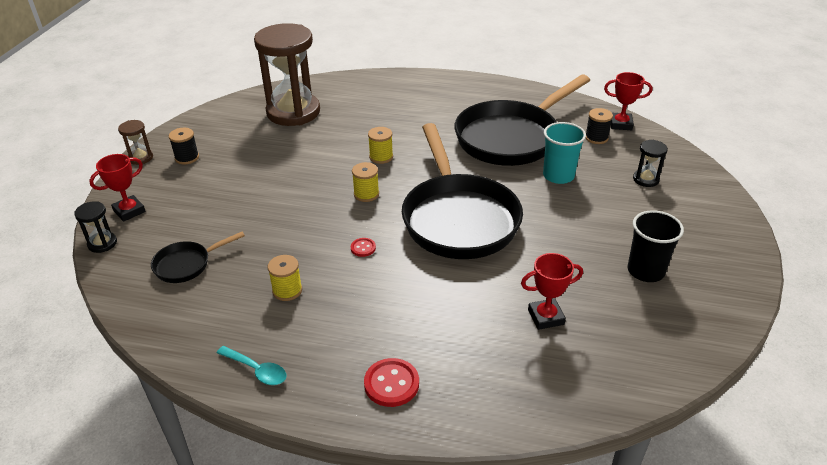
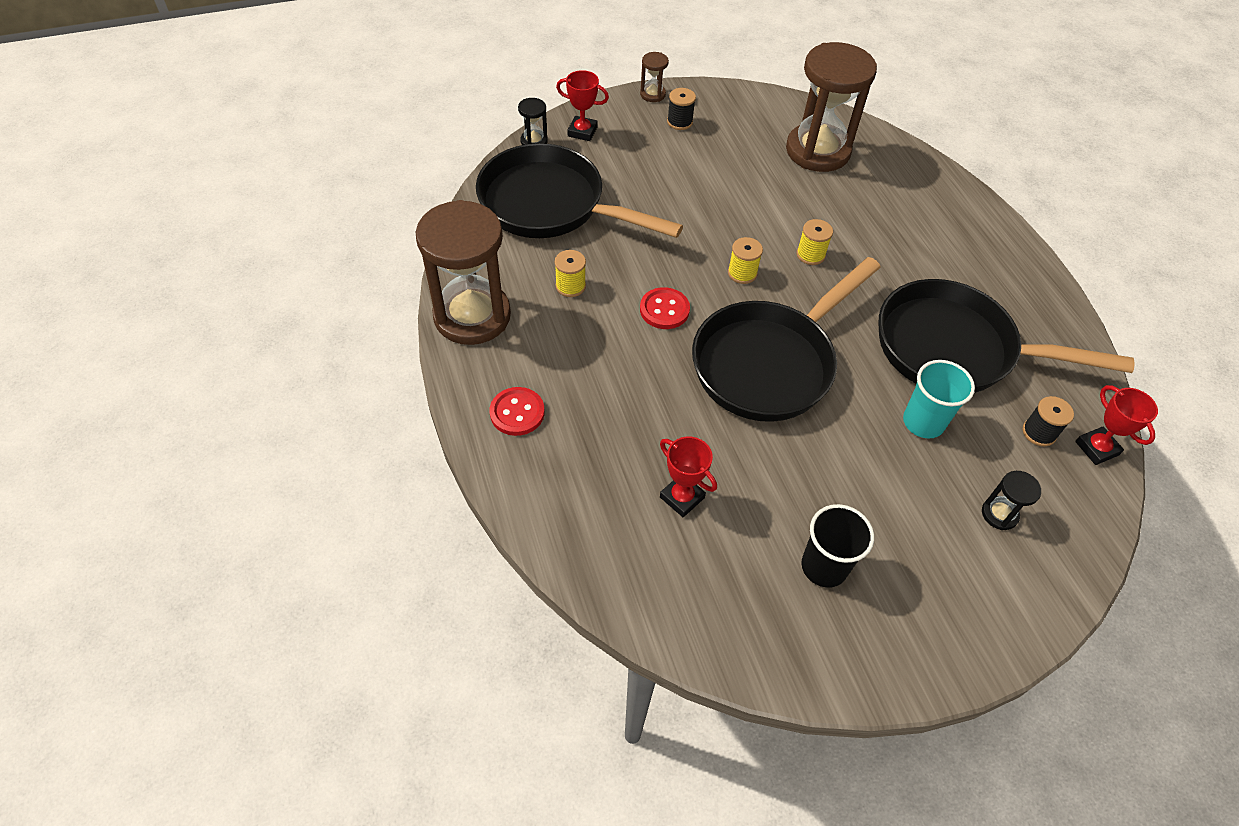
camera: 55 degrees right, 15 degrees up
black pan [151,232,245,283] -> black pan [476,143,683,238], size x2.28
turquoise spoon [217,346,287,385] -> brown hourglass [416,200,511,345]
red button [351,238,376,257] -> red button [640,287,690,329], size x1.80

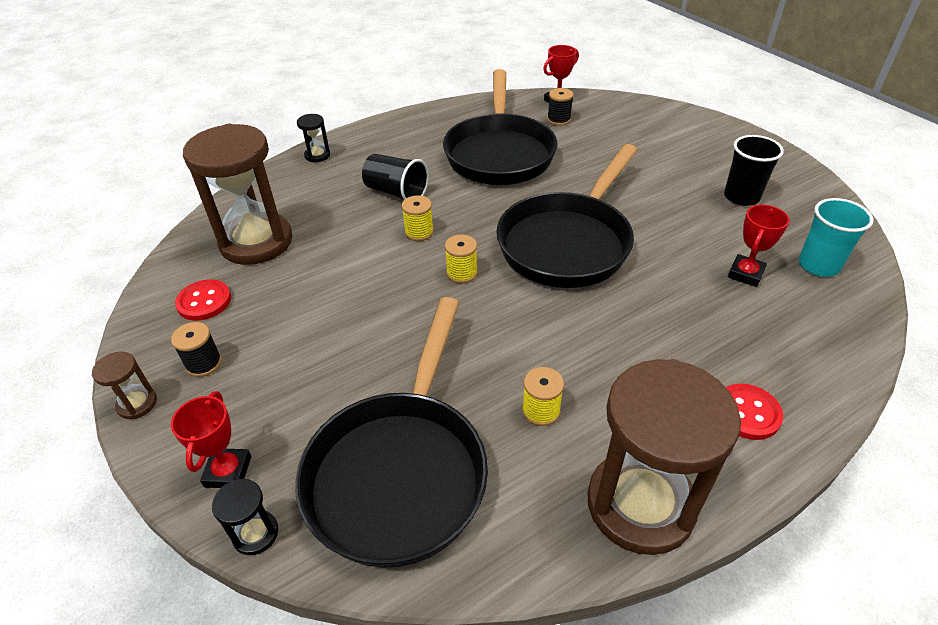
camera: 100 degrees left, 10 degrees down
red button [640,287,690,329] -> red button moved to [175,279,231,321]
black pan [692,257,881,422] -> black pan turned 90 degrees clockwise [496,144,637,288]
turquoise cup [903,360,975,439] -> turquoise cup moved to [799,198,874,277]
black hourglass [982,471,1041,530] -> black hourglass moved to [297,114,330,162]
none -> black cup [362,154,429,200]

